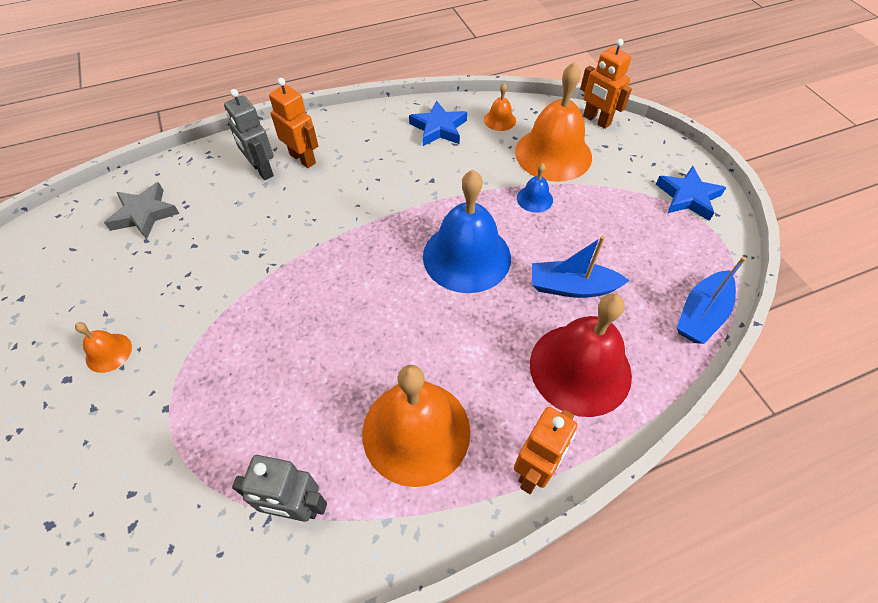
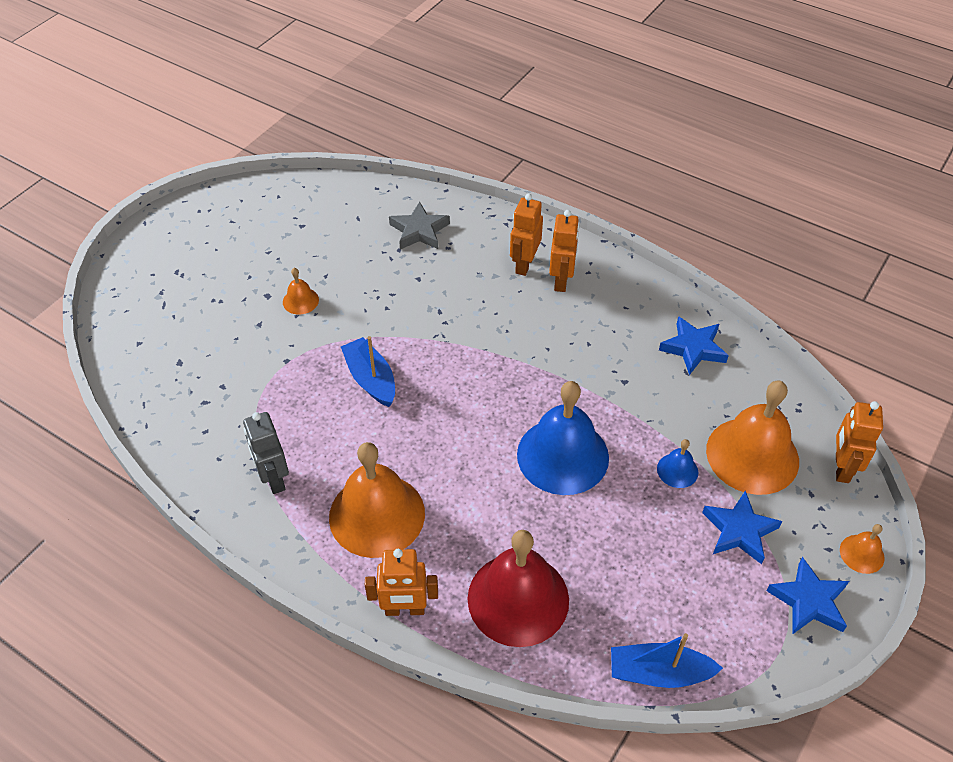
camera: 55 degrees right, 5 degrees down
grey robot [224,89,274,180] -> orange robot [510,193,543,276]
orange bell [484,83,516,131] -> orange bell moved to [840,524,885,574]
blue boat [532,236,630,298] -> blue boat moved to [341,336,395,407]
none -> blue star [702,491,782,564]

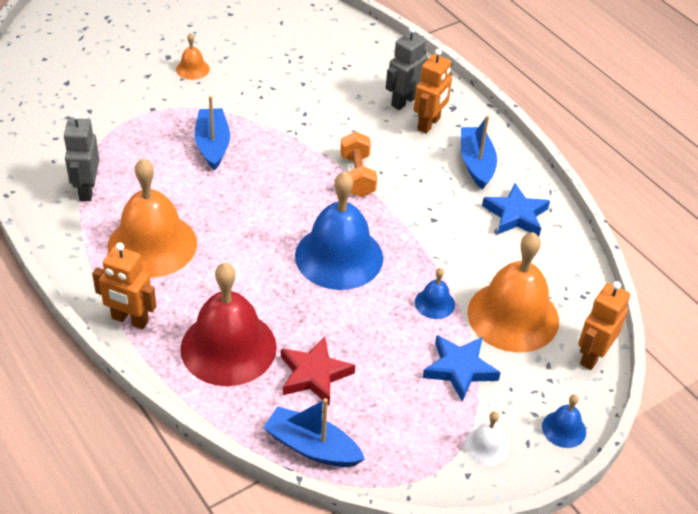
camera: 20 degrees right, 5 degrees down
grey star [389,202,450,249] -> none
orange robot [510,193,543,276] -> grey robot [386,27,428,110]
blue star [767,557,849,634] -> white bell [465,411,509,466]
orange bell [840,524,885,574] -> blue bell [542,394,586,448]
none -> red star [281,336,355,406]
none -> orange dumbbell [340,132,377,197]
none -> blue boat [461,115,497,189]

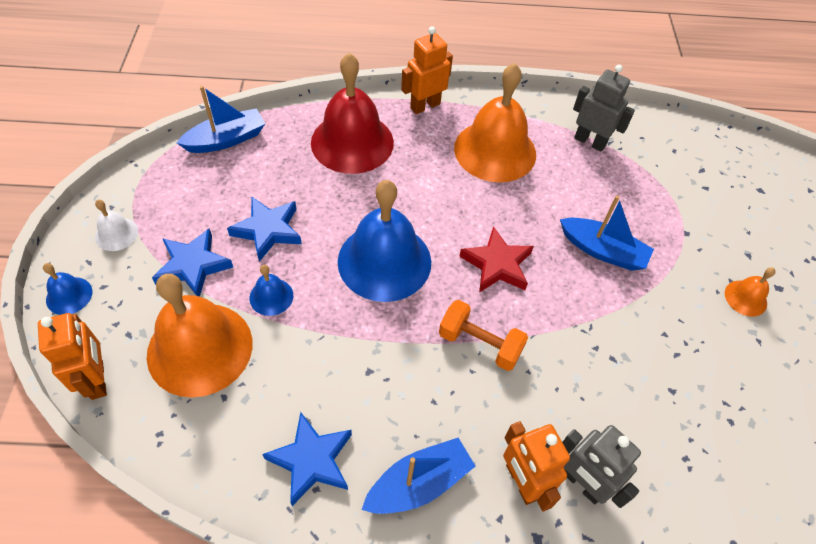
camera: 125 degrees right, 10 degrees up
red star [281,336,355,406] -> red star moved to [459,226,534,293]
grey robot [386,27,428,110] -> grey robot turned 150 degrees clockwise [562,425,641,508]
blue boat [461,115,497,189] -> blue boat turned 60 degrees counterclockwise [361,438,475,514]
none -> blue star [227,196,302,262]

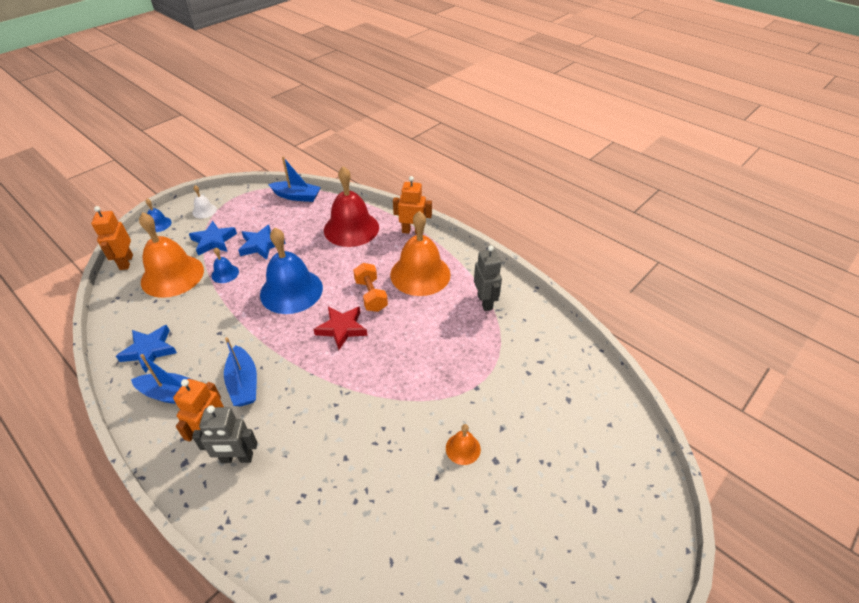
camera: 45 degrees right, 10 degrees down
orange robot [38,313,107,400] -> orange robot turned 150 degrees clockwise [91,206,133,270]
orange dumbbell [439,300,528,371] -> orange dumbbell moved to [353,263,388,312]
blue boat [560,195,654,271] -> blue boat moved to [224,337,257,406]
grey robot [562,425,641,508] -> grey robot turned 90 degrees counterclockwise [192,405,258,463]

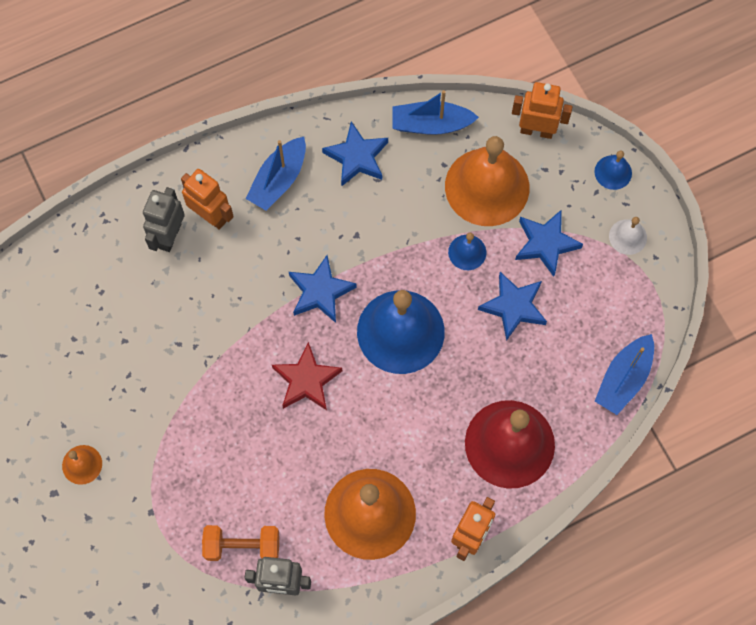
camera: 110 degrees right, 25 degrees up
blue boat [224,337,257,406] -> blue boat moved to [392,90,479,135]
orange dumbbell [353,263,388,312] -> orange dumbbell moved to [202,525,279,561]
none -> blue star [289,255,357,323]

